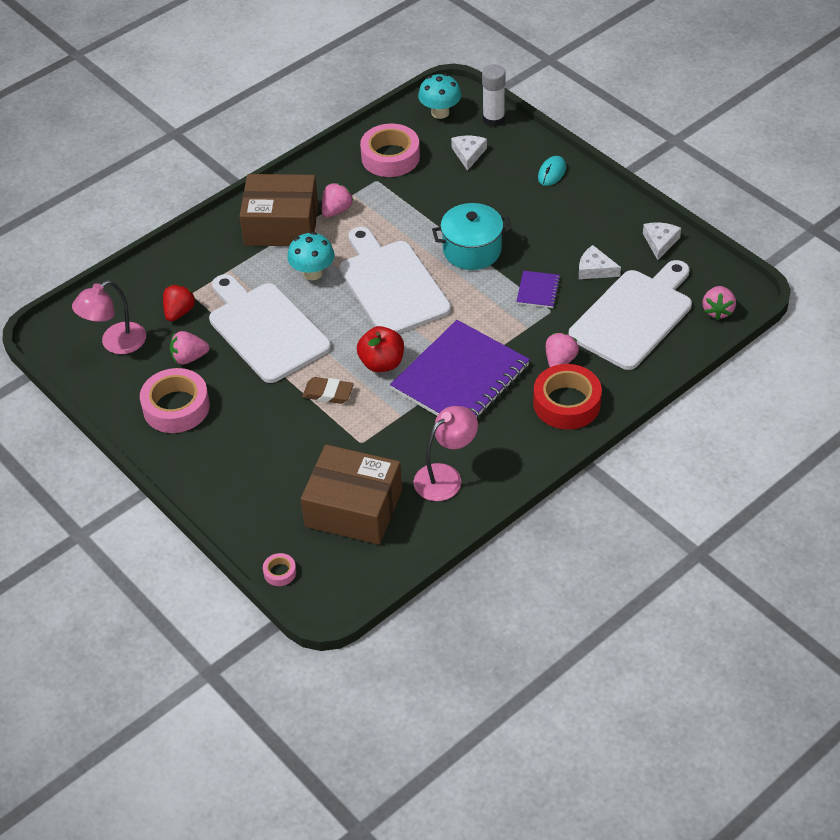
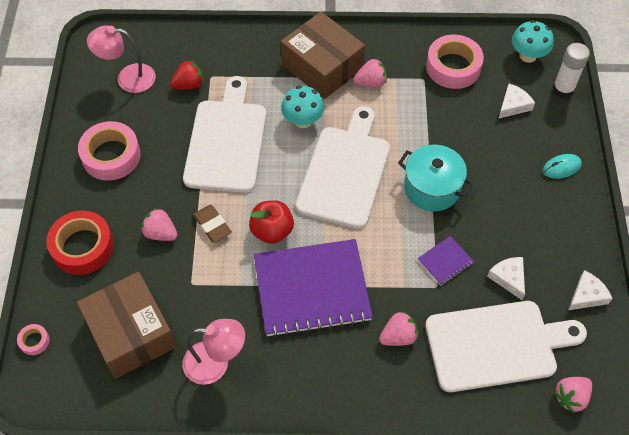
camera: 40 degrees right, 10 degrees up
pink strawberry [170,331,209,364] -> pink strawberry moved to [141,208,178,241]
red tape [533,364,602,430] -> red tape moved to [46,210,114,275]

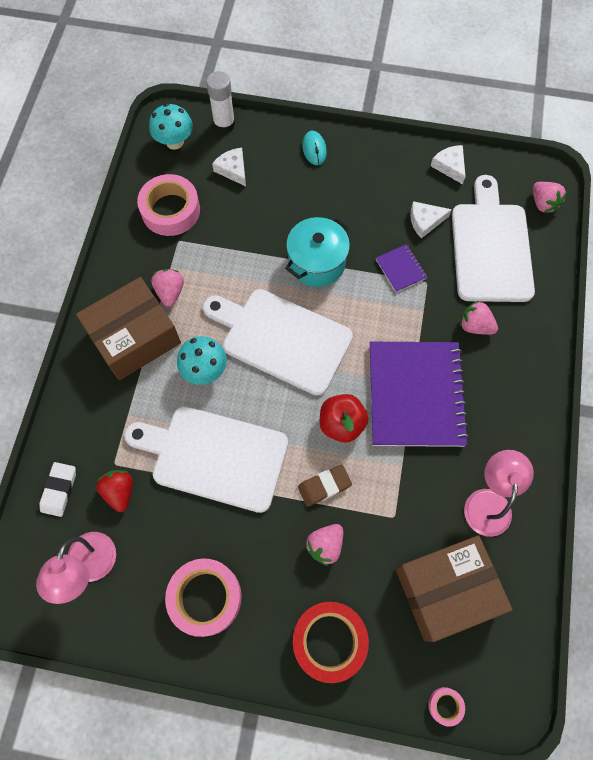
camera: 80 degrees left, 10 degrees up
pink strawberry [379,311,419,346] -> pink strawberry turned 45 degrees counterclockwise [460,300,498,335]
none -> white eraser [39,462,76,517]

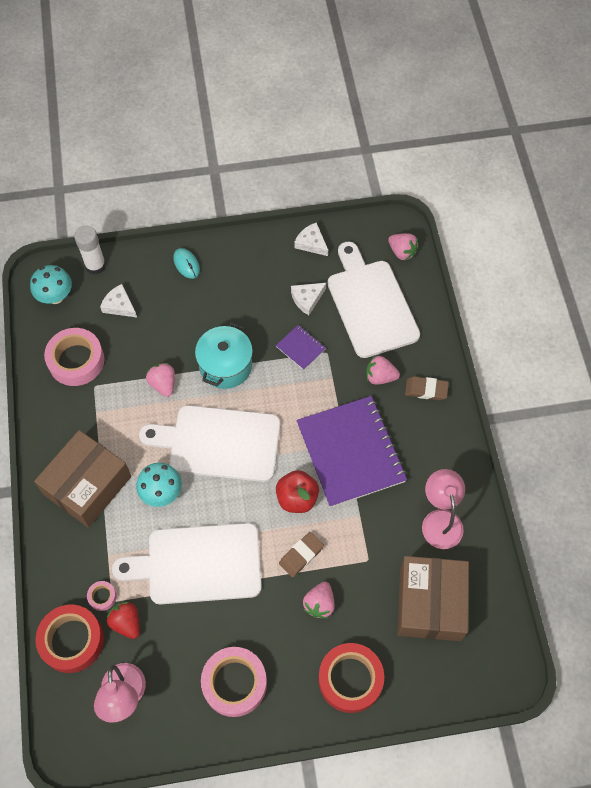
camera: 20 degrees left, 5 degrees down
white eraser [39,462,76,517] -> red tape [35,605,104,673]
pink strawberry [151,269,184,307] -> pink strawberry moved to [146,363,175,397]
brown box [396,535,513,642] -> brown box turned 45 degrees counterclockwise [397,556,469,641]
pink tape [429,687,465,727] -> pink tape moved to [87,581,117,611]
none -> brown eraser [405,376,449,400]

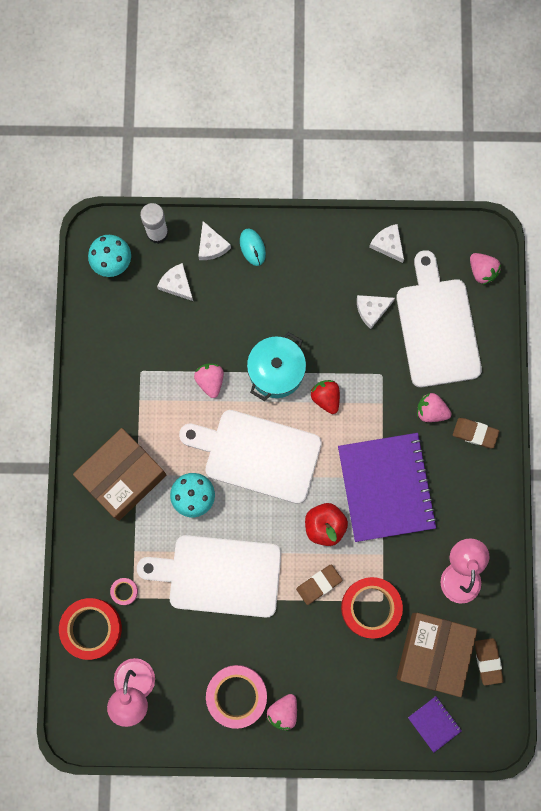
camera: 10 degrees right, 15 degrees up
pink tape [44,328,104,386] -> none
red strawberry [107,602,140,639] -> red strawberry moved to [311,380,340,414]
purple notebook [276,325,326,370] -> purple notebook moved to [408,696,462,753]
pink strawberry [303,582,335,619] -> pink strawberry moved to [267,694,297,731]
red tape [318,643,384,713] -> red tape moved to [341,577,403,639]
none -> white cheese [198,221,231,260]
none -> brown eraser [475,638,503,686]

